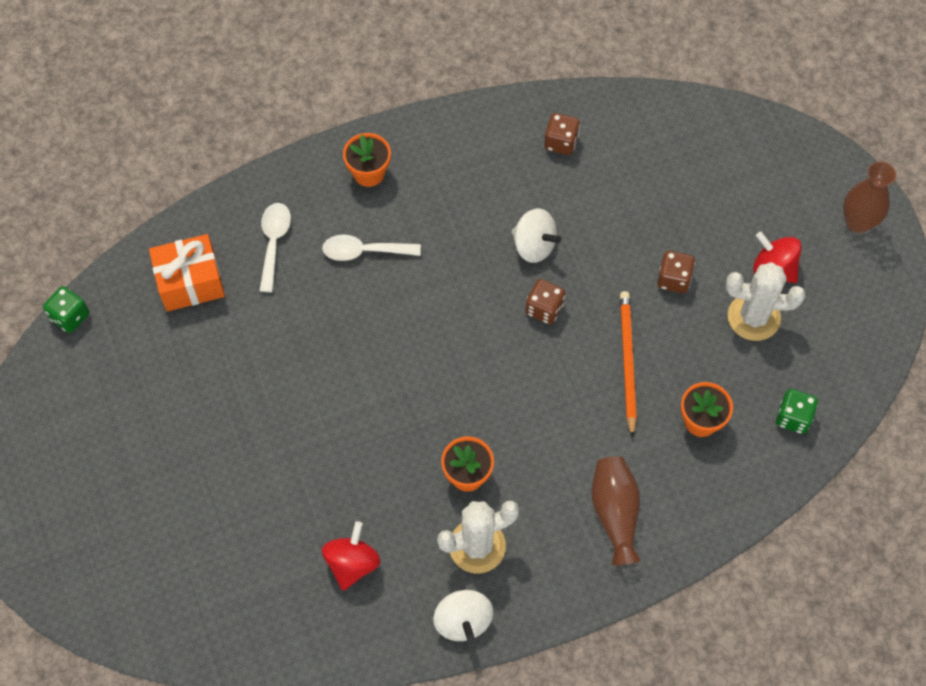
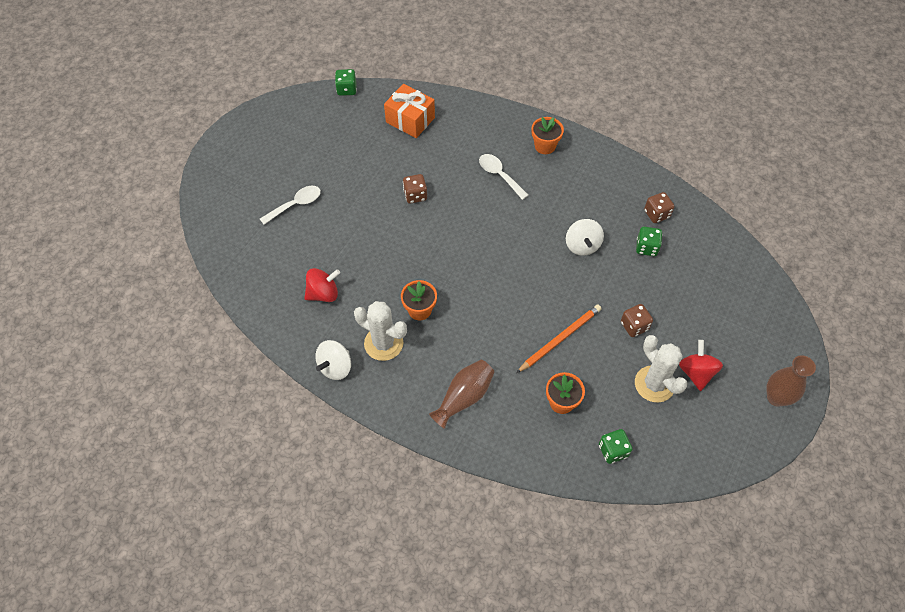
camera: 50 degrees right, 5 degrees down
white spoon [259,203,291,292] -> white spoon moved to [260,186,321,225]
brown dice [525,279,565,324] -> brown dice moved to [403,174,427,204]
none -> green dice [636,227,663,256]

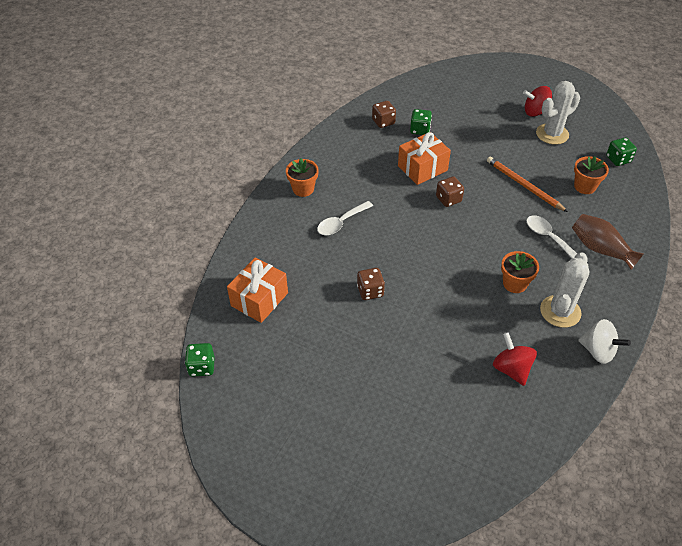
camera: 90 degrees left, 10 degrees down
white spoon [260,186,321,225] -> white spoon moved to [526,215,577,258]
white spinning top [566,219,604,256] -> orange gift [398,132,451,185]
brown dice [621,304,653,337] -> brown dice moved to [436,176,464,207]
brown vase [766,355,816,407] -> none

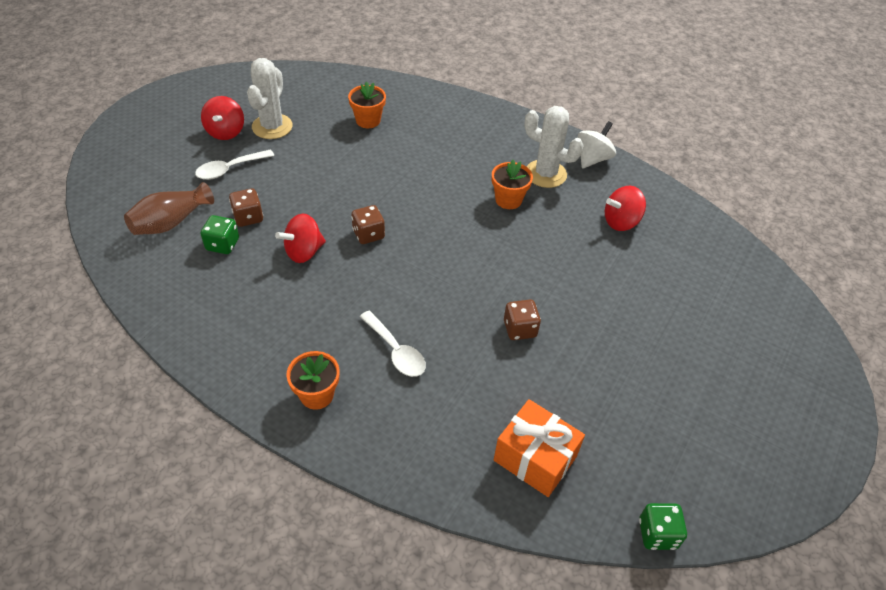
camera: 90 degrees left, 0 degrees up
brown dice [372,101,396,128] -> brown dice moved to [229,188,263,227]
orange gift [398,132,451,185] -> red spinning top [275,213,326,263]
orange pencil [487,157,568,212] -> none
white spoon [526,215,577,258] -> white spoon moved to [195,149,274,180]
white cactus [536,81,580,145] -> white cactus turned 45 degrees clockwise [247,58,293,139]
brown vase [572,214,644,269] -> brown vase moved to [124,182,214,235]
green dice [606,138,637,166] -> none

